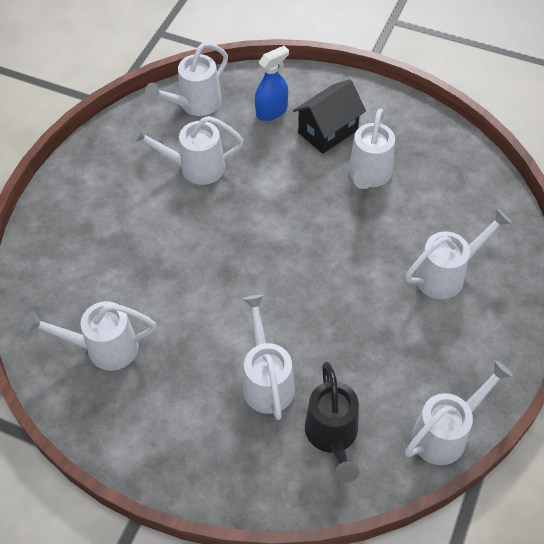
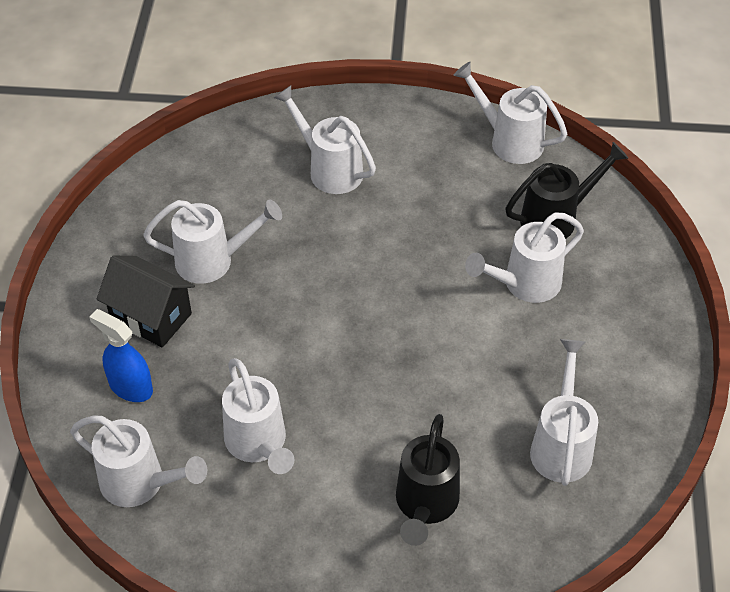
camera: 110 degrees left, 5 degrees down
white watering can [25,301,156,371] -> white watering can turned 150 degrees counterclockwise [530,339,598,486]
none -> black watering can [396,414,460,546]

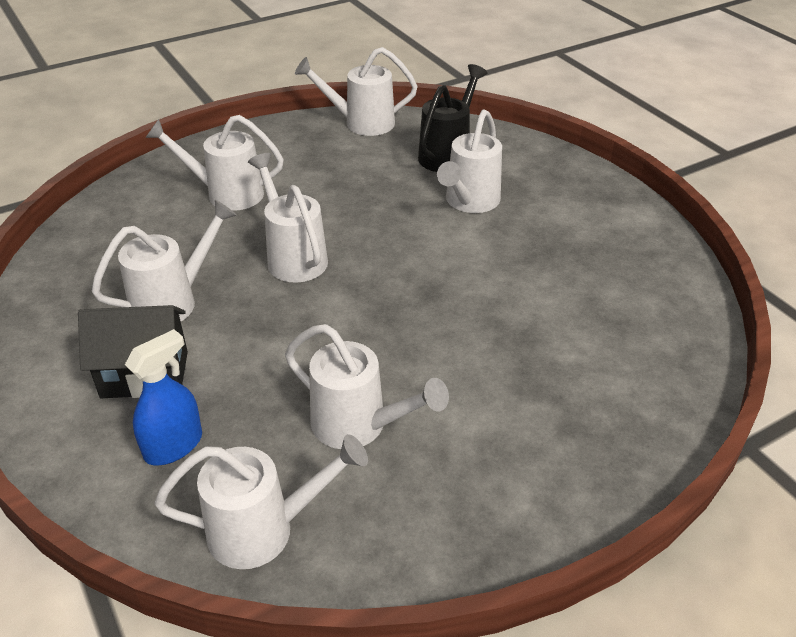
camera: 35 degrees left, 10 degrees down
blue spray bottle [89,309,153,402] -> blue spray bottle turned 135 degrees clockwise [125,329,202,465]
black watering can [396,414,460,546] -> none
white watering can [530,339,598,486] -> white watering can moved to [248,153,328,283]

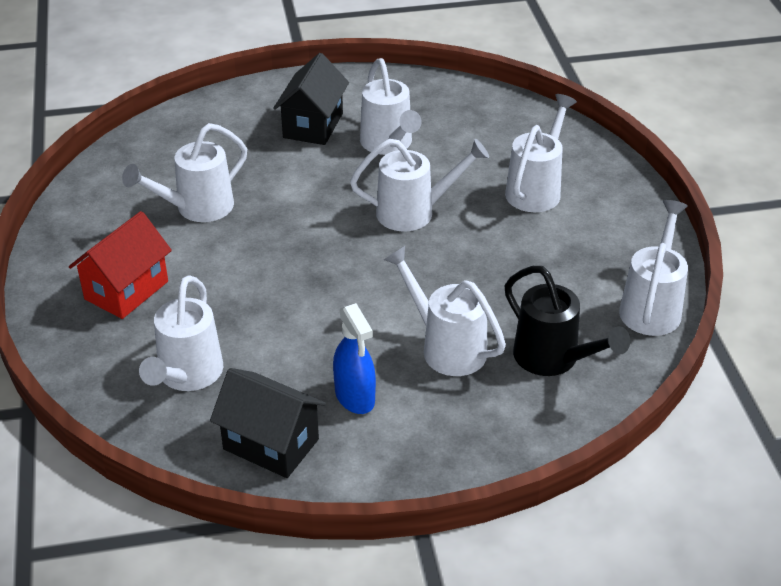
camera: 110 degrees right, 0 degrees up
blue spray bottle [125,329,202,465] -> blue spray bottle moved to [333,303,376,414]
white watering can [154,434,368,569] -> white watering can moved to [139,275,223,391]
none -> red house [69,211,172,319]
none -> black house [210,368,326,478]

